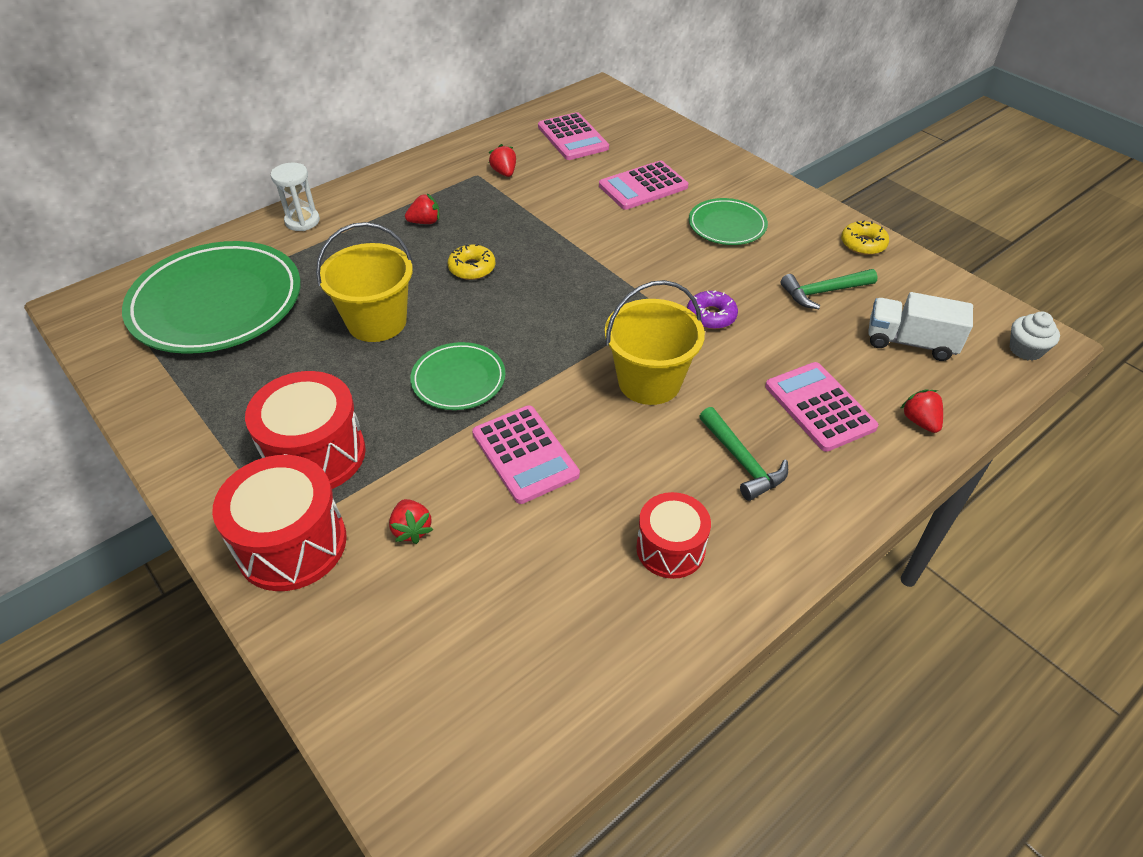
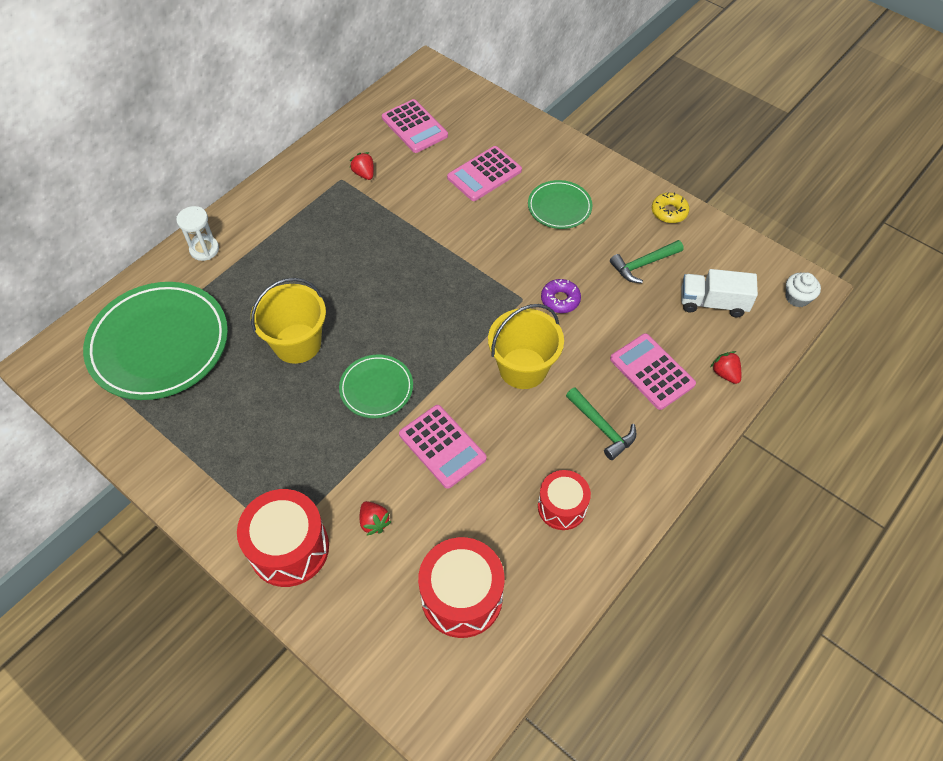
camera: 10 degrees left, 10 degrees up
red drum [245,371,366,489] -> red drum moved to [418,537,505,638]
red strawberry [405,194,440,224] -> none
yellow donut [448,244,496,280] -> none

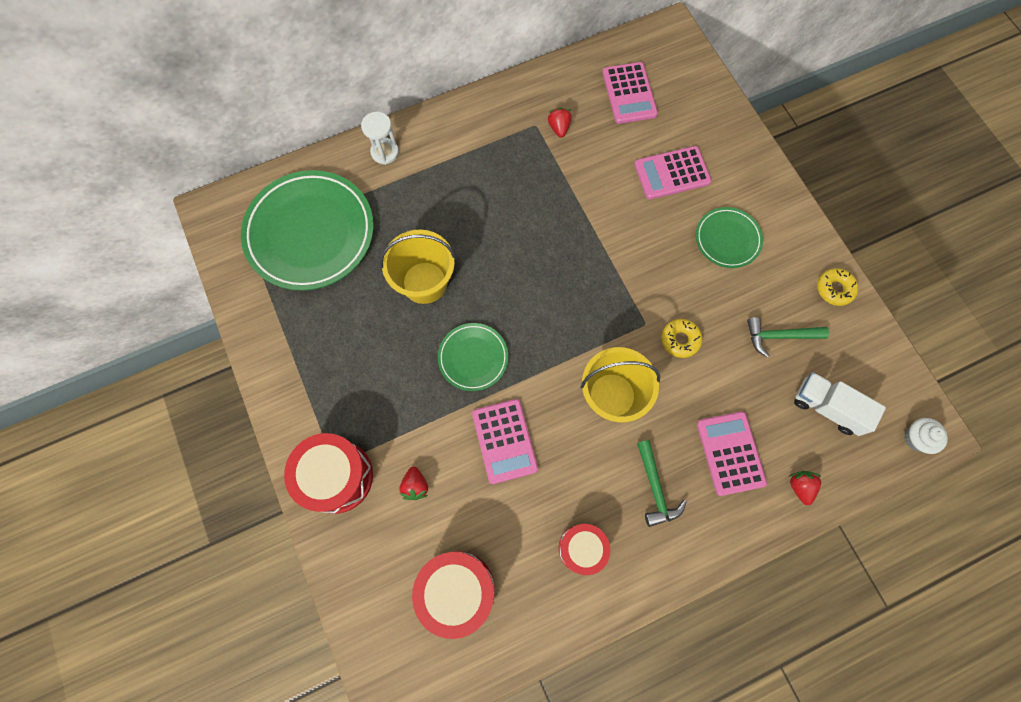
camera: 25 degrees right, 15 degrees up
purple donut [541,279,581,313] -> yellow donut [661,319,703,358]

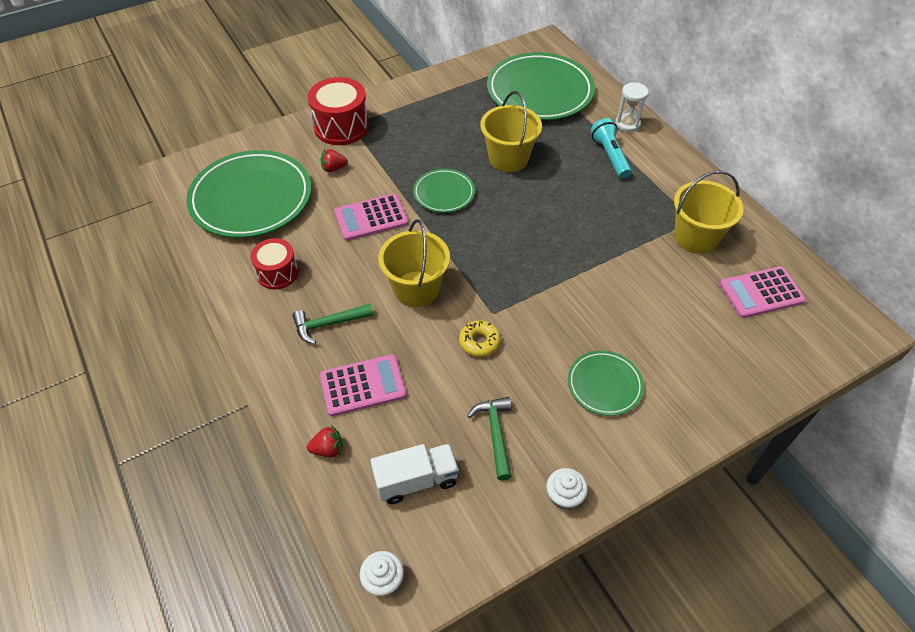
camera: 85 degrees right, 20 degrees down
red drum [412,551,495,639] -> green plate [186,150,311,238]
red strawberry [548,108,572,138] -> yellow bucket [674,170,744,254]
pink calculator [634,146,711,199] -> none
white truck [794,372,886,436] -> white truck turned 45 degrees clockwise [370,444,459,504]
yellow donut [817,268,858,306] -> white cupcake [546,468,588,510]
none -> turquoise flashlight [590,118,632,179]

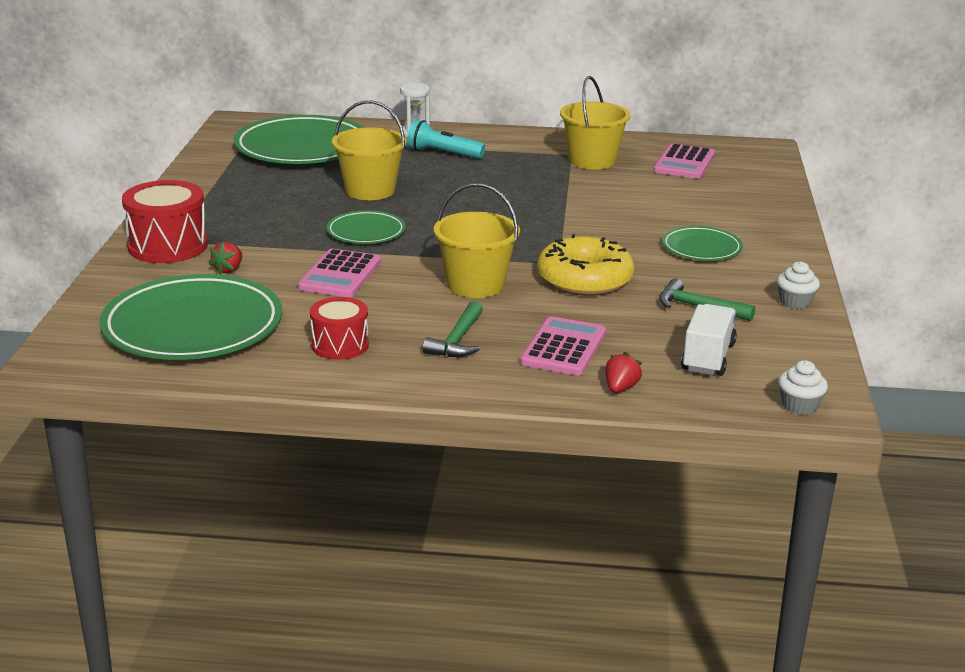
camera: 55 degrees left, 25 degrees down
yellow donut [459,320,501,357] -> yellow donut [537,234,634,296], size x1.99

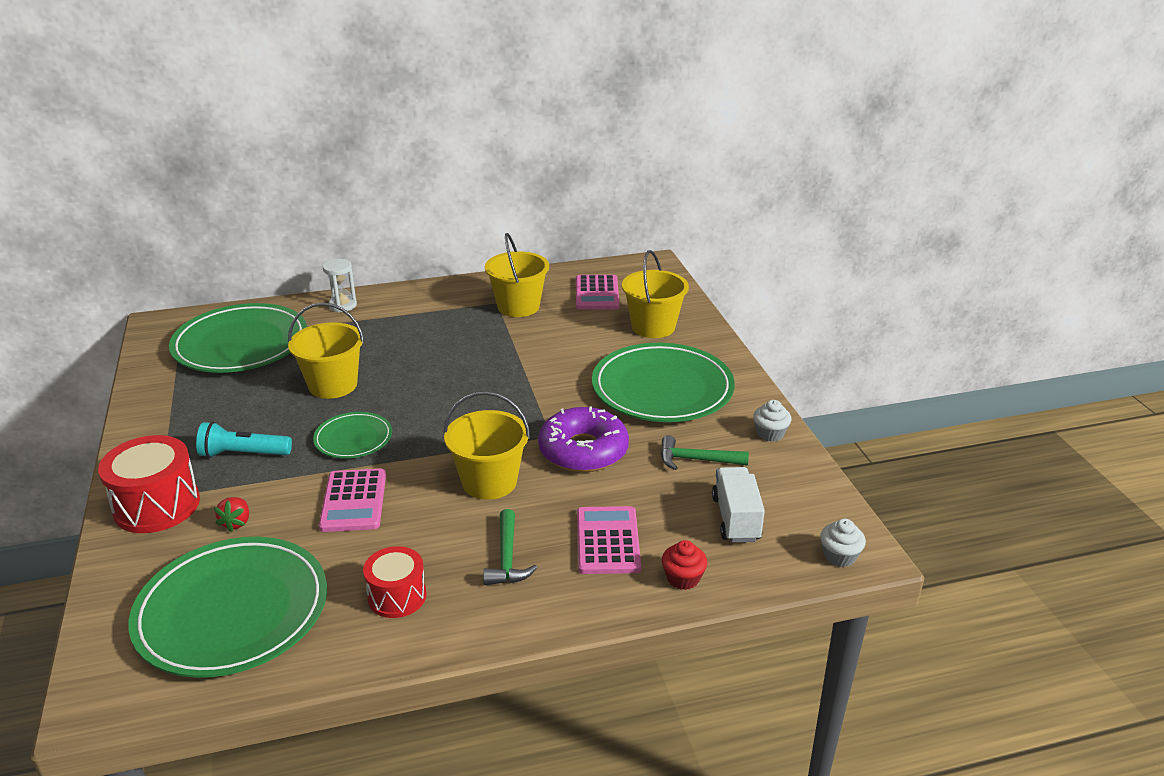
camera: 20 degrees left, 5 degrees up
turquoise flashlight [407,120,485,159] -> turquoise flashlight moved to [196,422,292,458]
yellow donut [537,234,634,296] -> purple donut [538,407,629,472]
red strawberry [606,352,642,393] -> red cupcake [662,540,707,590]
green plate [662,226,743,261] -> green plate [592,343,735,422], size x1.96
none -> yellow bucket [622,250,689,338]

